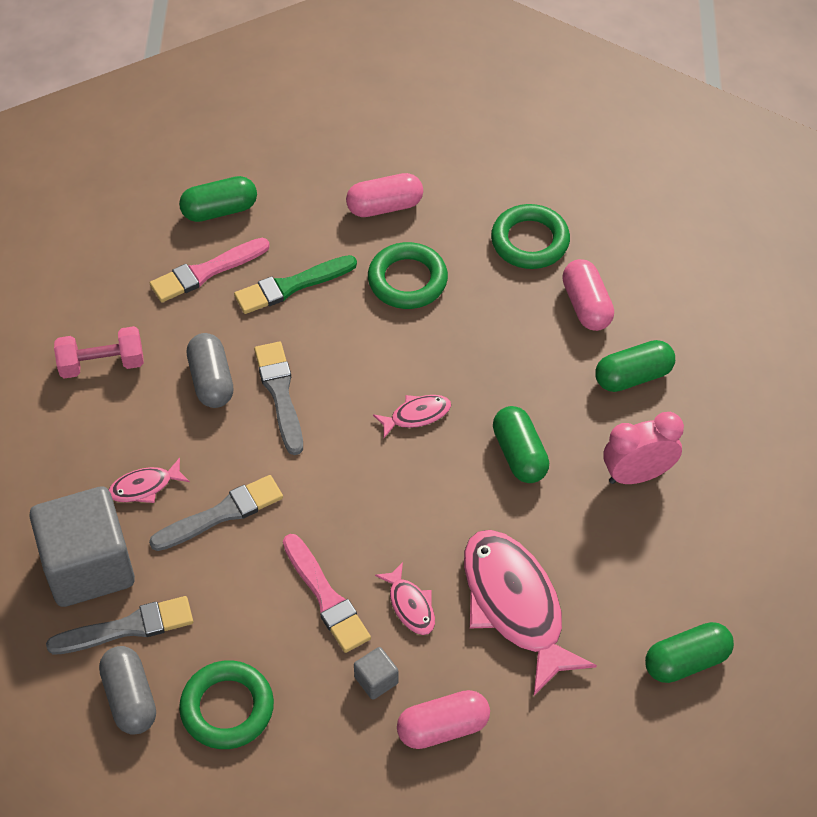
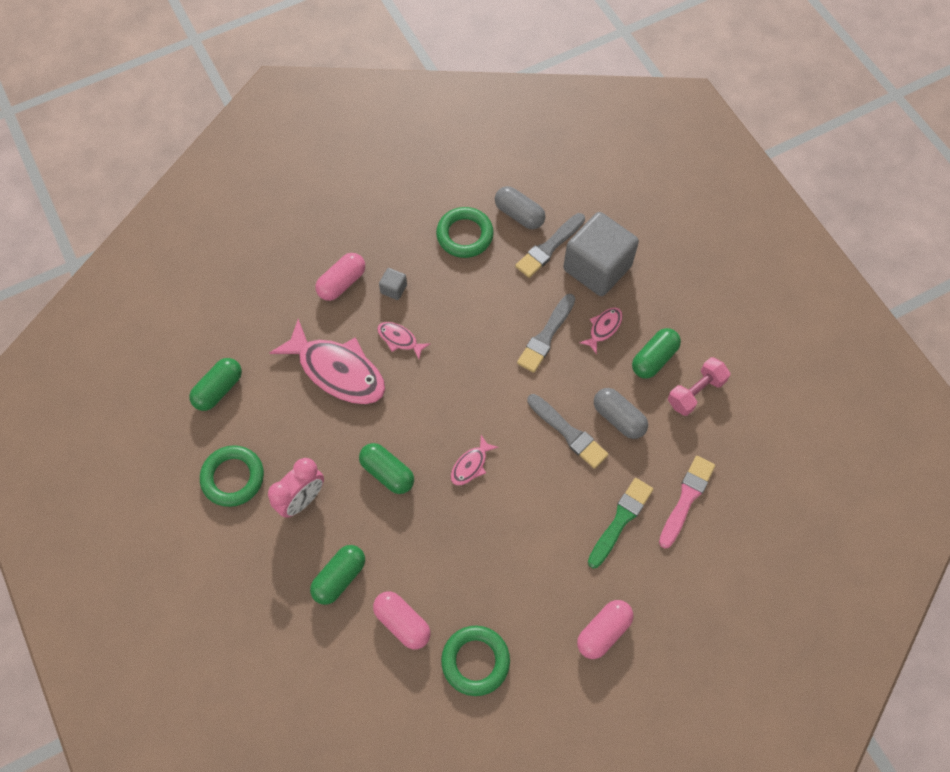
camera: 150 degrees right, 10 degrees up
green capsule [179,176,257,222] -> green capsule moved to [632,328,681,379]
pink brush [283,534,371,653] -> none
green ring [368,242,448,309] -> green ring moved to [200,445,264,507]

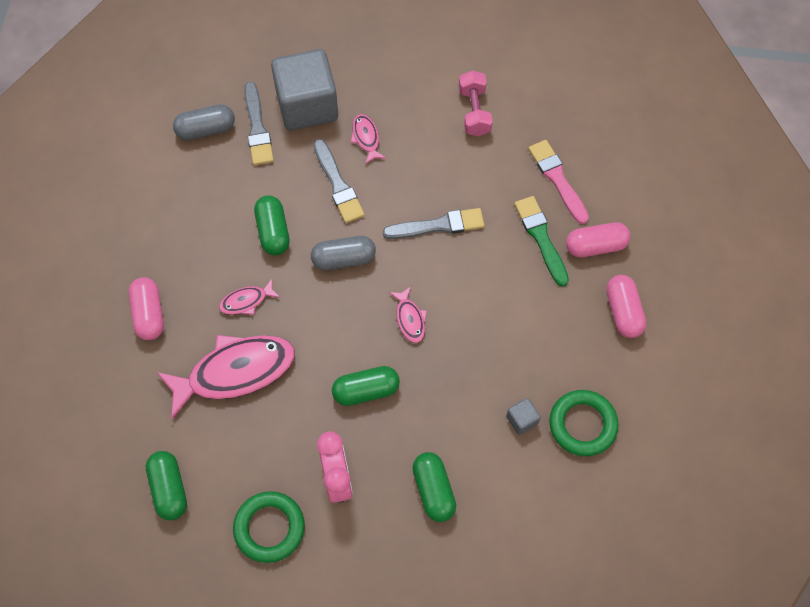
camera: 55 degrees left, 0 degrees up
pink capsule [373,591,430,650] -> pink capsule moved to [566,222,630,257]
grey cube [379,268,407,300] -> grey cube moved to [506,398,541,435]
green ring [436,207,494,258] -> none
grey capsule [594,388,648,439] -> grey capsule moved to [311,236,376,270]
green capsule [632,328,681,379] -> green capsule moved to [254,195,290,255]

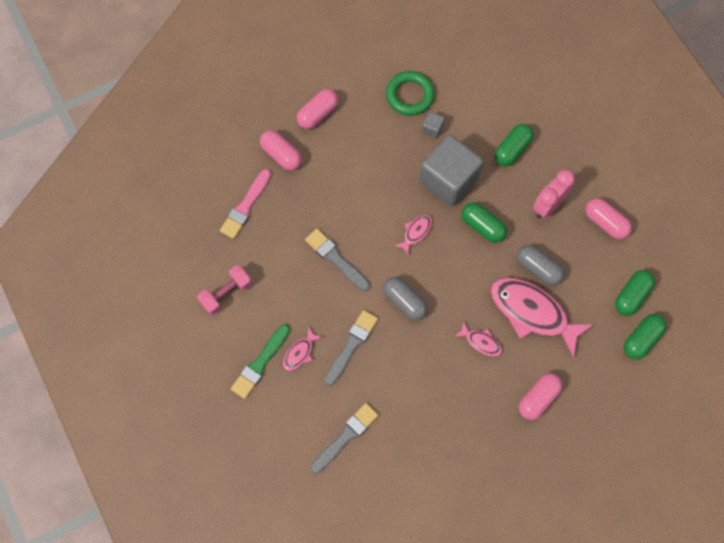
camera: 125 degrees left, 5 degrees up
grey capsule [173,104,235,140] -> grey capsule moved to [517,245,564,286]
green ring [233,491,305,563] -> pink capsule [585,198,632,239]
green capsule [254,195,290,255] -> green capsule moved to [624,314,667,360]
grey cube [271,49,338,130] -> grey cube moved to [419,135,483,206]
green brush [514,196,569,287] -> green brush moved to [231,324,290,399]

